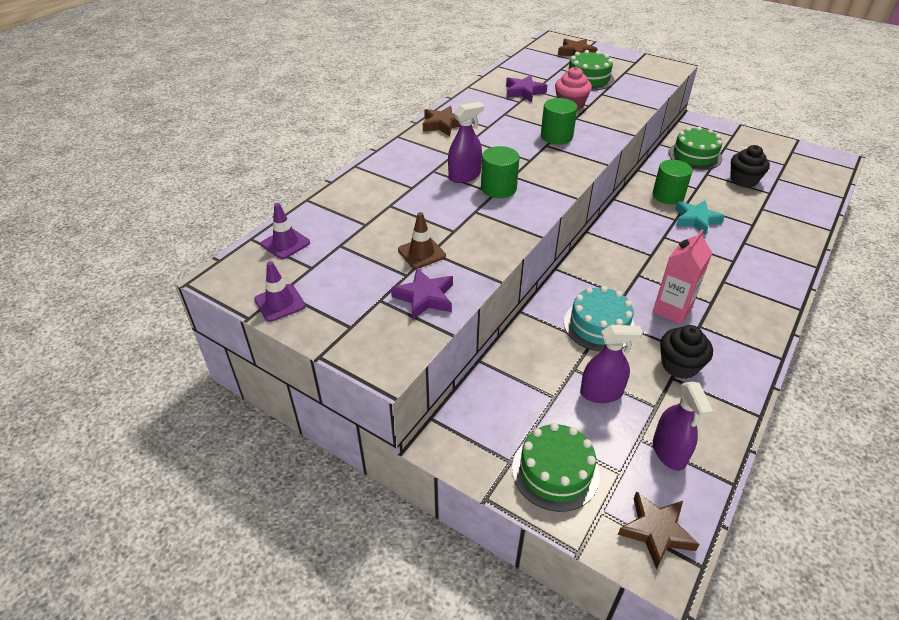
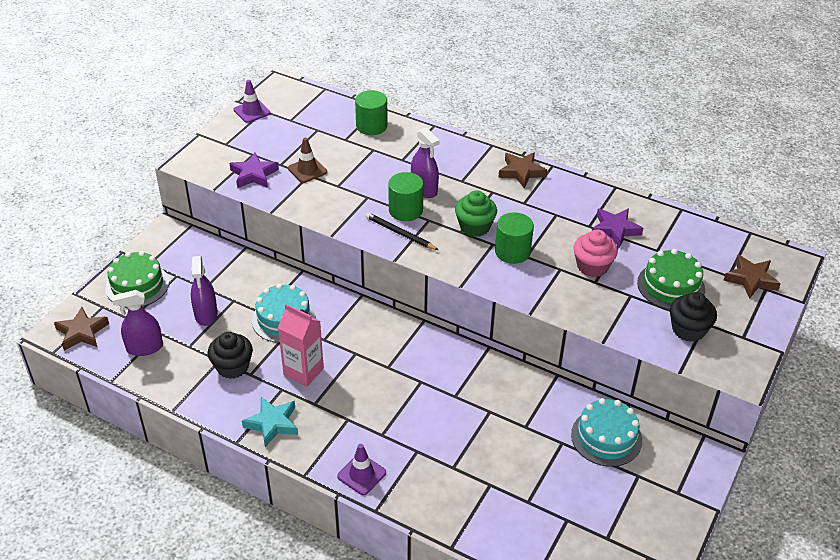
camera: 85 degrees right, 0 degrees up
purple traffic cone [261,203,310,259] -> purple traffic cone moved to [337,444,386,495]
green cylinder [653,160,692,204] -> green cylinder moved to [355,90,388,135]
green cake [668,127,722,170] -> turquoise cake [571,398,642,467]
turquoise star [675,200,725,235] -> turquoise star moved to [242,397,298,447]
black cupcake [731,145,770,188] -> black cupcake moved to [670,292,717,342]
none -> black pencil [366,212,438,250]
none -> green cupcake [455,190,497,237]

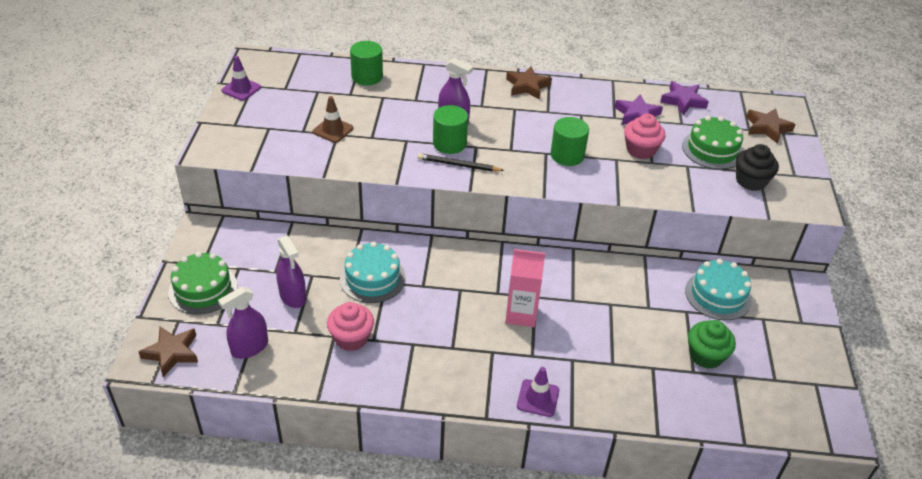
camera: 25 degrees left, 0 degrees up
black cupcake [208,332,253,379] -> pink cupcake [327,302,374,351]
purple star [230,153,279,188] -> purple star moved to [660,81,709,115]
turquoise star [242,397,298,447] -> none
pink carton [278,304,324,387] -> pink carton moved to [505,249,545,327]
green cupcake [455,190,497,237] -> green cupcake moved to [688,320,736,369]

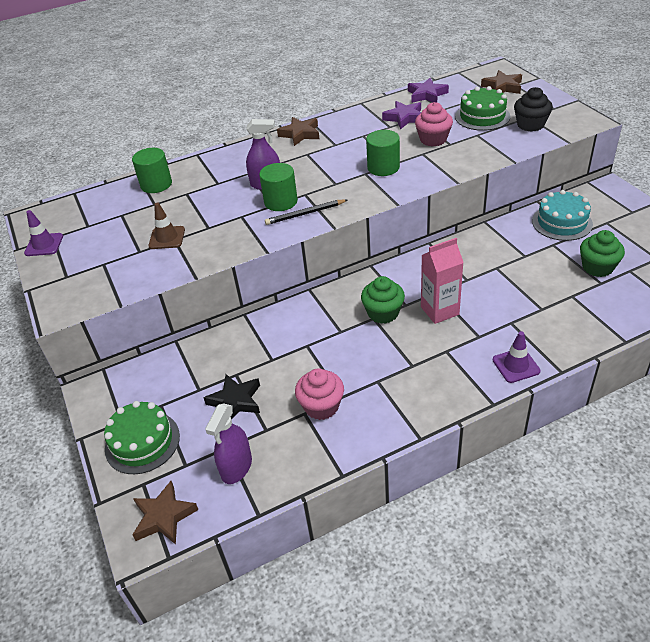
camera: 25 degrees left, 0 degrees up
purple spray bottle [276,235,306,308] -> black star [204,374,260,419]
turquoise cake [340,242,406,303] -> none
none -> green cupcake [361,276,405,324]

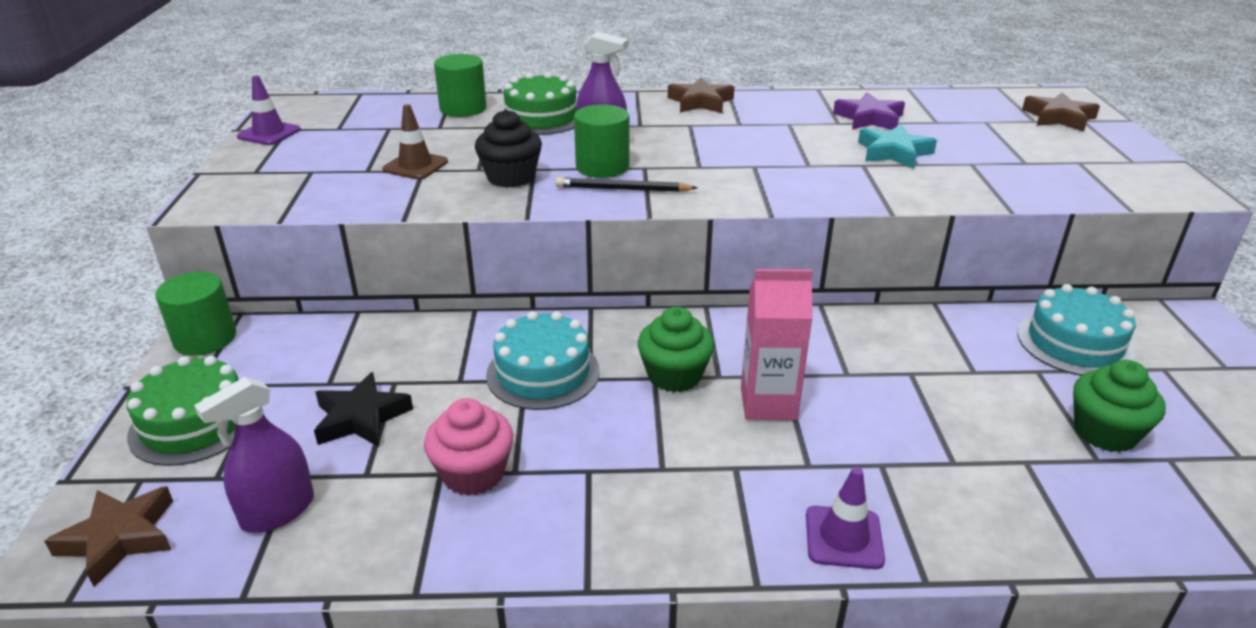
camera: 20 degrees right, 10 degrees down
green cylinder [366,130,400,176] -> green cylinder moved to [155,272,236,356]
purple star [408,78,449,103] -> none
pink cupcake [415,102,453,146] -> turquoise star [858,124,937,169]
green cake [455,86,510,131] -> green cake moved to [504,72,577,135]
black cupcake [514,87,553,132] -> black cupcake moved to [475,109,542,188]
none -> turquoise cake [486,311,600,410]

